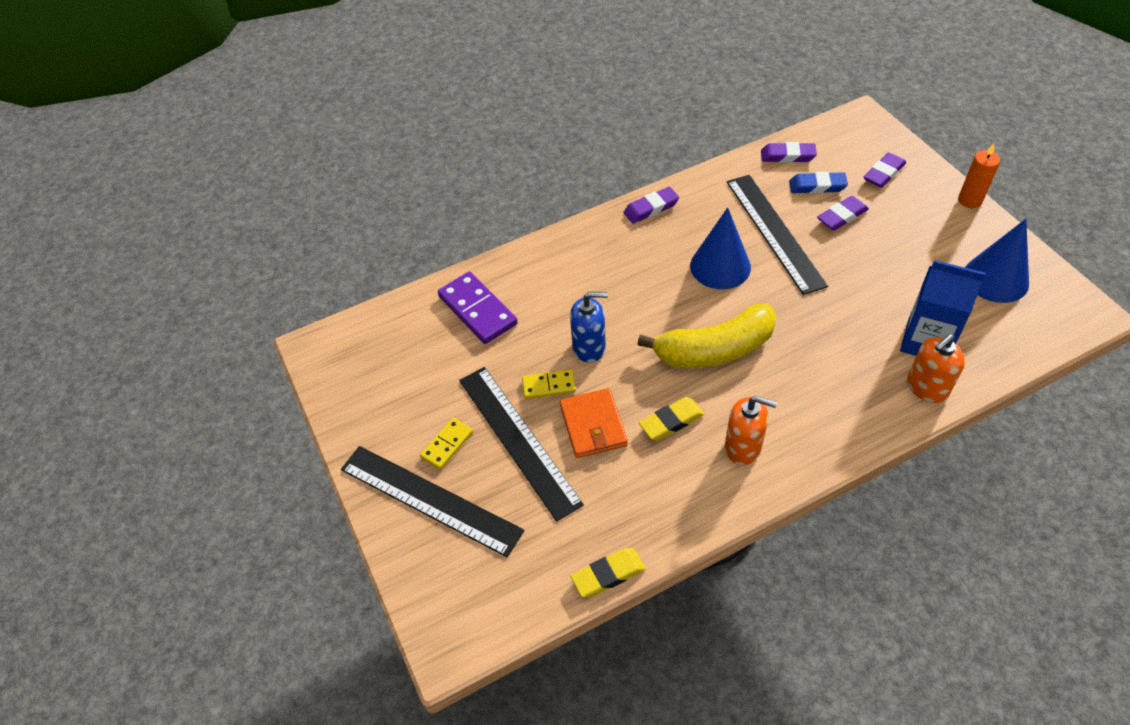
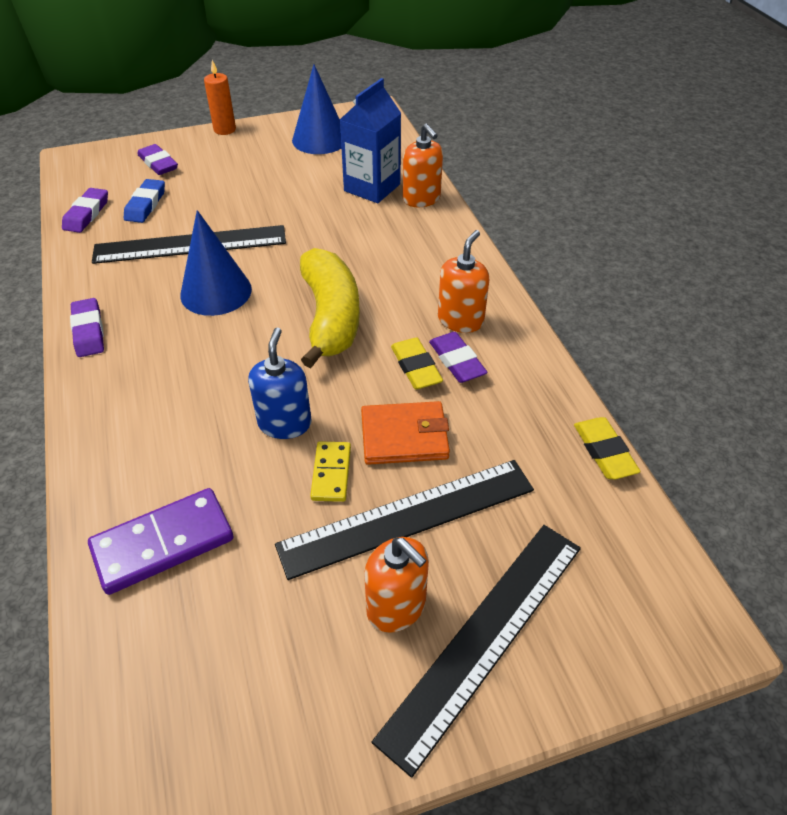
camera: 85 degrees left, 5 degrees down
yellow domino [420,418,473,470] -> orange soap dispenser [364,537,429,633]
purple eraser [817,196,869,231] -> purple eraser moved to [429,332,488,383]

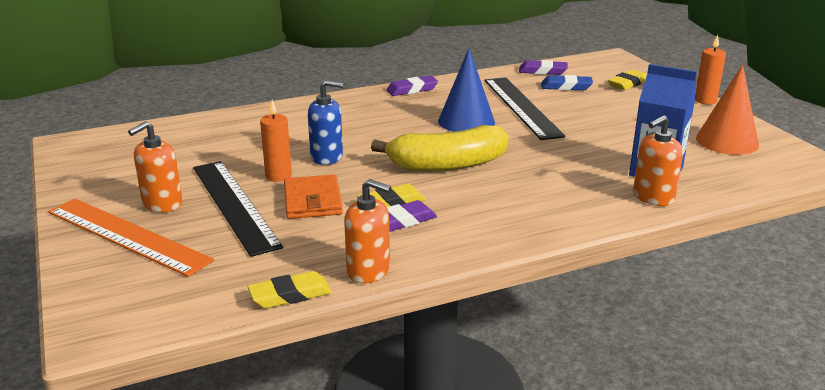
camera: 85 degrees right, 20 degrees down
purple domino [88,488,233,595] -> none
purple eraser [138,144,178,175] -> yellow eraser [608,70,647,90]
blue cone [292,64,341,154] -> orange cone [696,65,759,155]
yellow domino [310,441,351,502] -> orange candle [260,100,292,182]
black ruler [372,525,581,778] -> orange ruler [48,199,214,277]
orange soap dispenser [438,230,489,333] -> orange soap dispenser moved to [344,179,391,284]

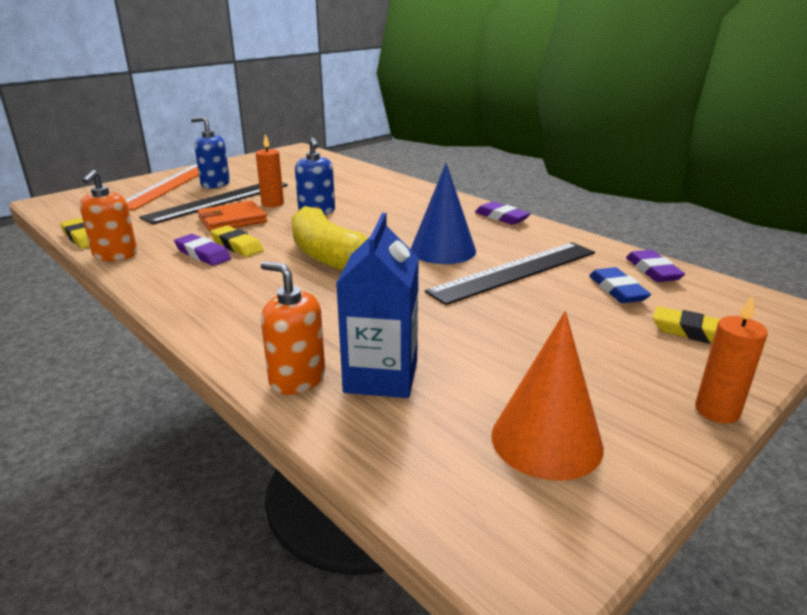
camera: 70 degrees right, 0 degrees up
orange soap dispenser [128,121,182,212] -> blue soap dispenser [191,116,230,189]

